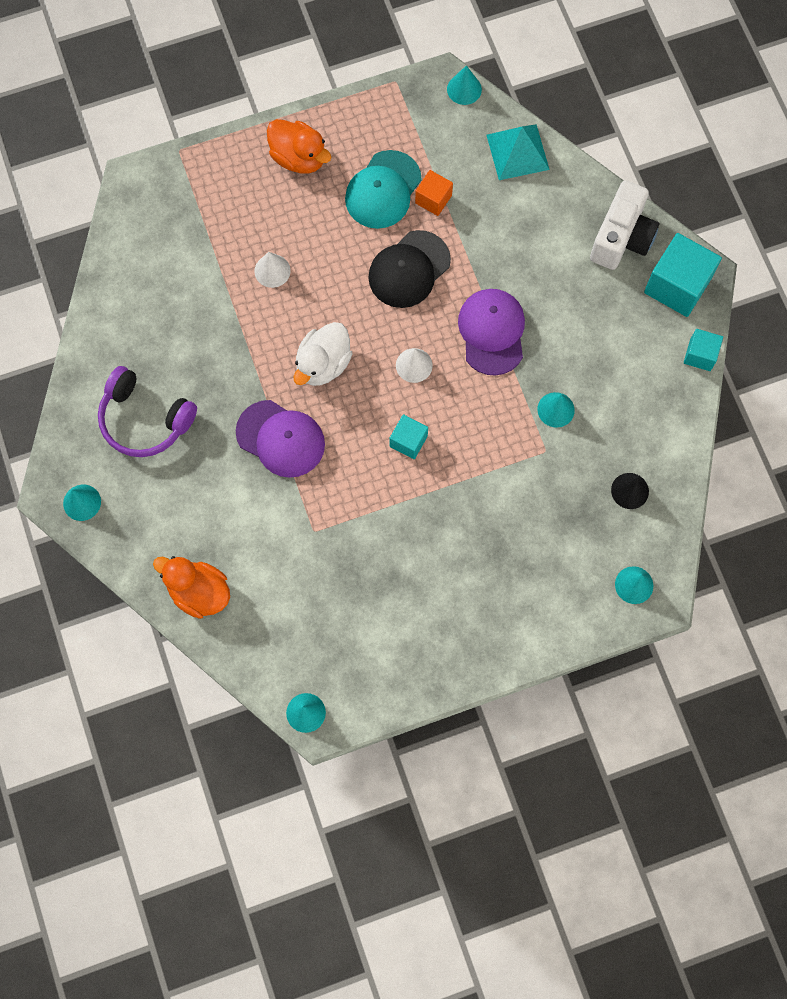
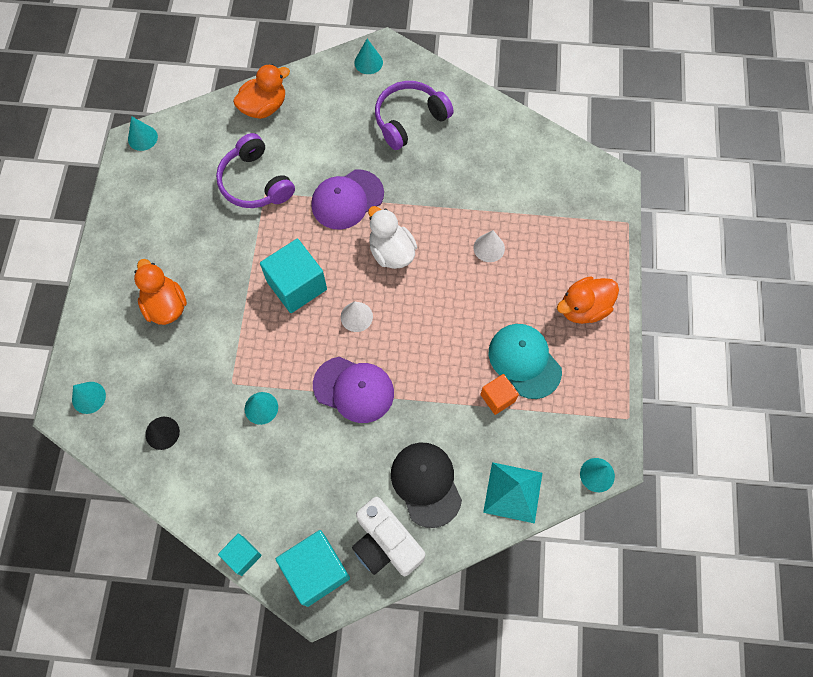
camera: 115 degrees right, 5 degrees down
black cap [368,230,451,308] -> black cap moved to [391,443,462,528]
turquoise cube [390,414,428,459] -> turquoise cube [260,239,327,313], size x1.82
none -> orange duck [134,259,187,325]
none -> purple headphones [216,133,295,208]

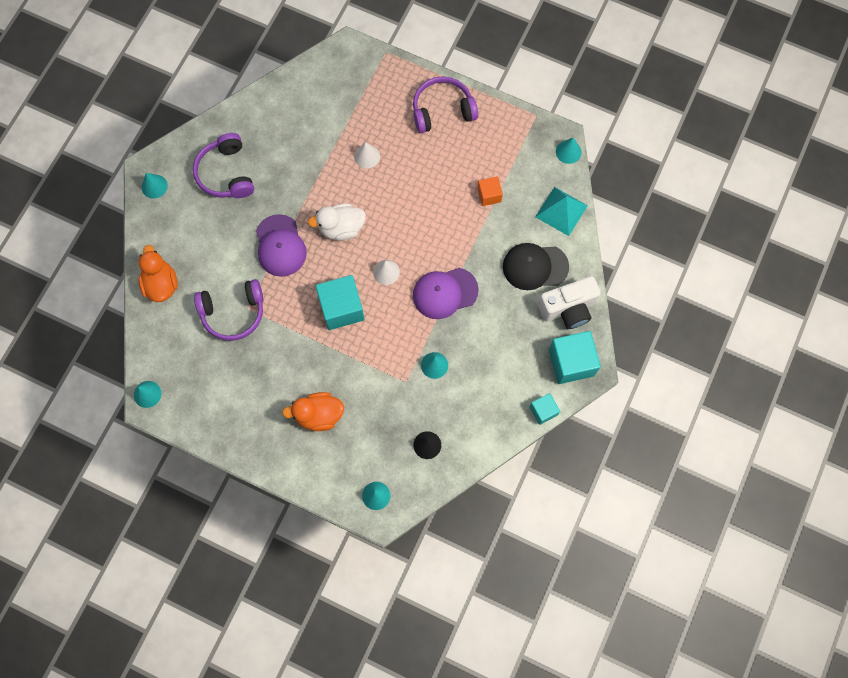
camera: 70 degrees left, 5 degrees up
purple cap [313,357,394,423] -> purple cap turned 150 degrees counterclockwise [413,268,479,319]
turquoise cap [489,324,562,399] -> none
orange duck [557,276,619,324] -> purple headphones [413,76,478,133]

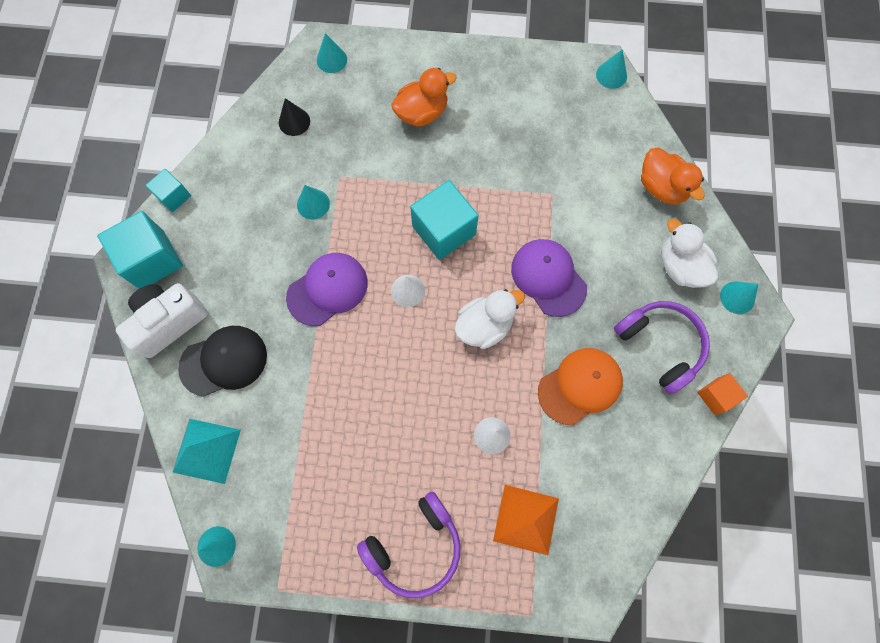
camera: 160 degrees right, 0 degrees up
purple headphones [194,279,263,341] -> none
orange cube [477,176,503,206] -> orange cube moved to [697,373,748,415]
none -> orange pyramid [493,485,559,555]
none -> orange cap [538,348,623,425]
none -> white duck [661,219,718,288]

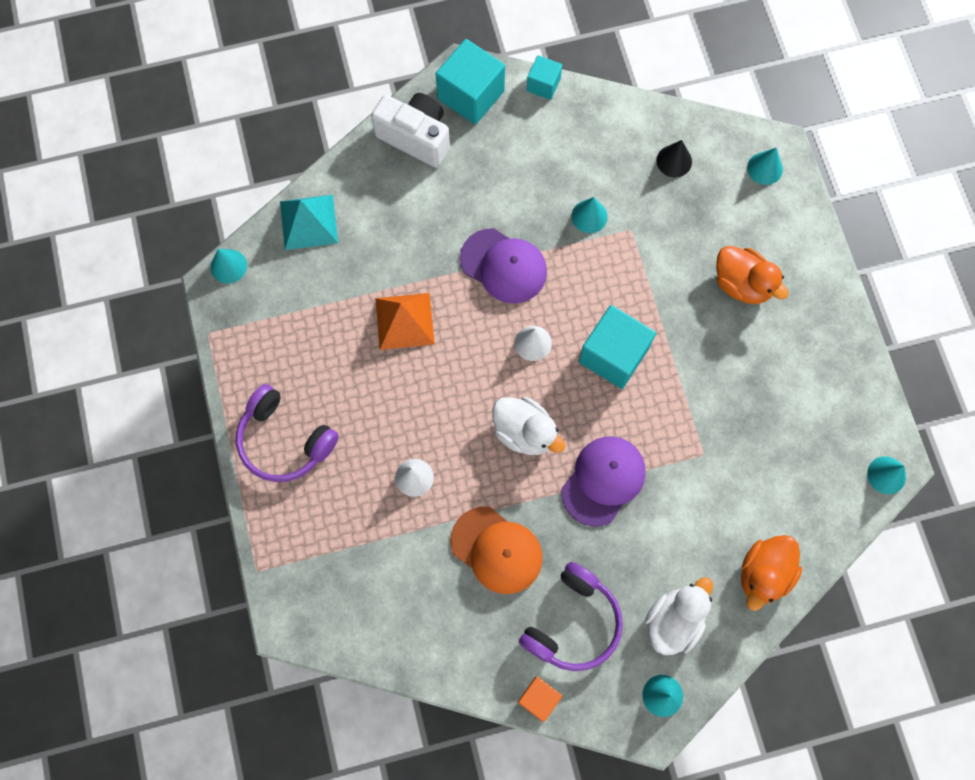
camera: 70 degrees right, 0 degrees up
black cap [178,326,267,397] -> none
orange pyramid [493,485,559,555] -> orange pyramid moved to [375,293,435,350]

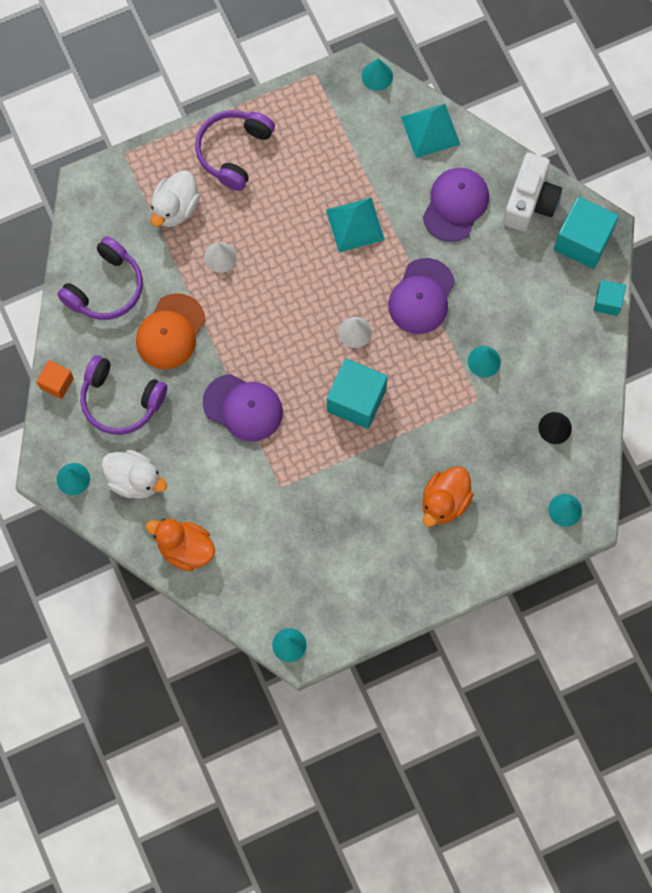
camera: 80 degrees right, 0 degrees up
orange pyramid [375,293,435,350] -> turquoise pyramid [326,198,385,252]
white duck [492,397,565,455] -> white duck moved to [151,170,200,227]
none -> purple headphones [57,236,143,320]
none -> purple cap [423,168,489,242]

